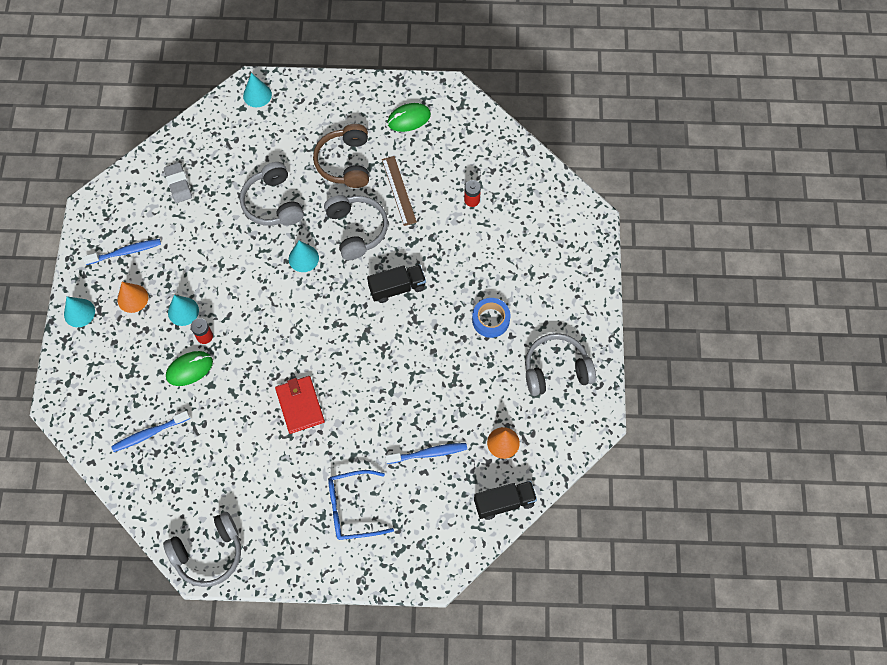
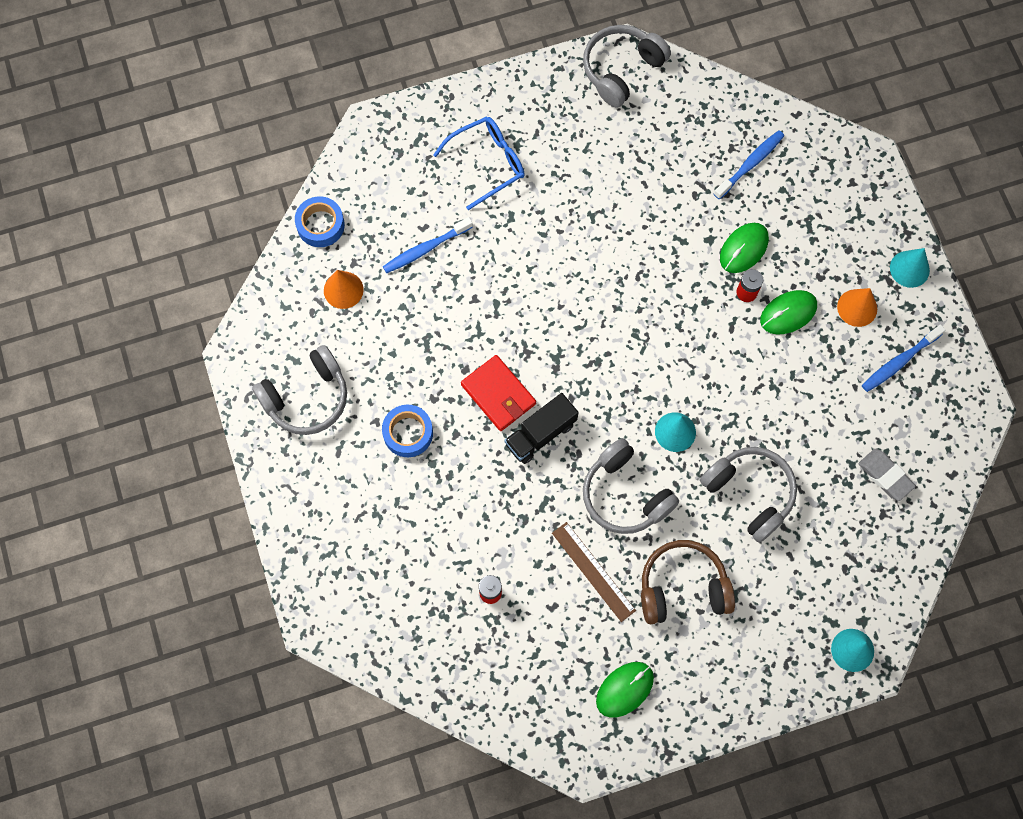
camera: 160 degrees right, 5 degrees up
turquoise cone [168,295,199,326] -> green mouse [760,290,817,335]
red wallet [275,376,325,434] -> red wallet moved to [461,355,536,431]
brown headphones [313,124,369,188] -> brown headphones turned 75 degrees counterclockwise [641,540,735,624]
black truck [474,481,537,520] -> blue tape [295,196,345,247]

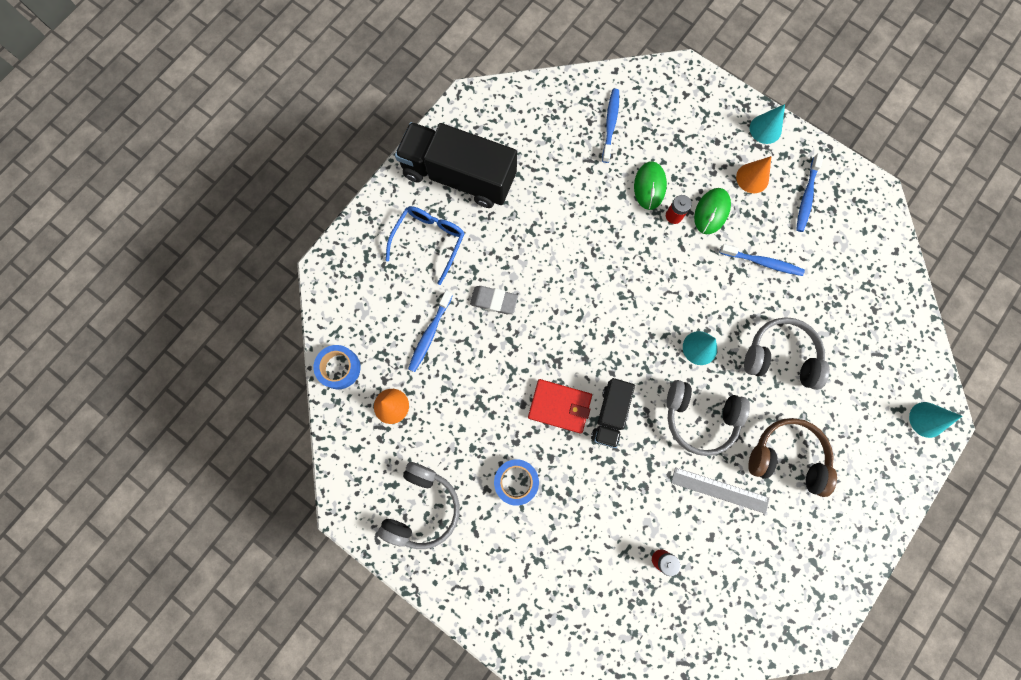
camera: 35 degrees left, 5 degrees up
brown ruler [552,522,636,622] -> grey ruler [671,467,769,514]
grey headphones [583,25,671,108] -> none
green mouse [596,662,654,718] -> none
brown headphones [641,540,735,624] -> brown headphones turned 60 degrees clockwise [748,418,837,497]
grey eraser [859,449,916,501] -> grey eraser moved to [470,286,518,314]
none -> black truck [395,122,517,208]
none -> blue toothbrush [719,244,805,276]

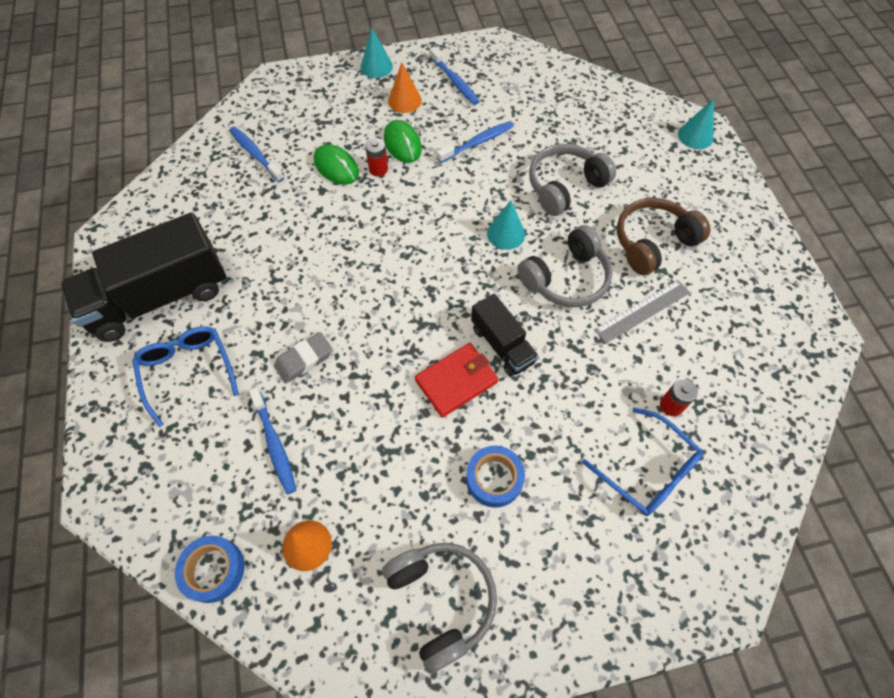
camera: 50 degrees left, 15 degrees down
none -> blue glasses [582,408,703,516]

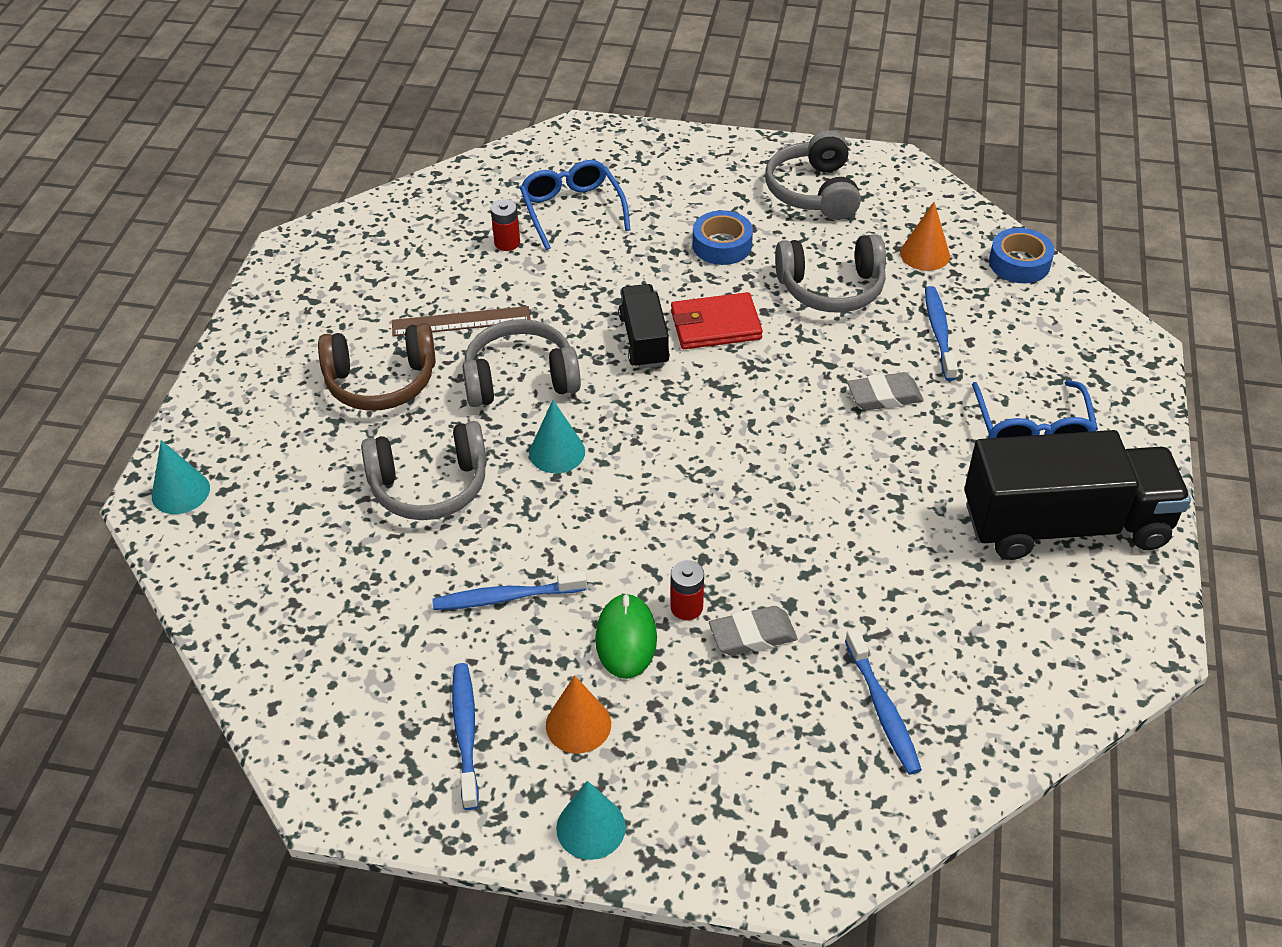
camera: 155 degrees left, 15 degrees down
green mouse [314,144,359,185] -> grey eraser [709,606,797,656]
grey ruler [595,280,690,344] -> brown ruler [392,306,531,336]
none -> grey headphones [775,234,886,313]

